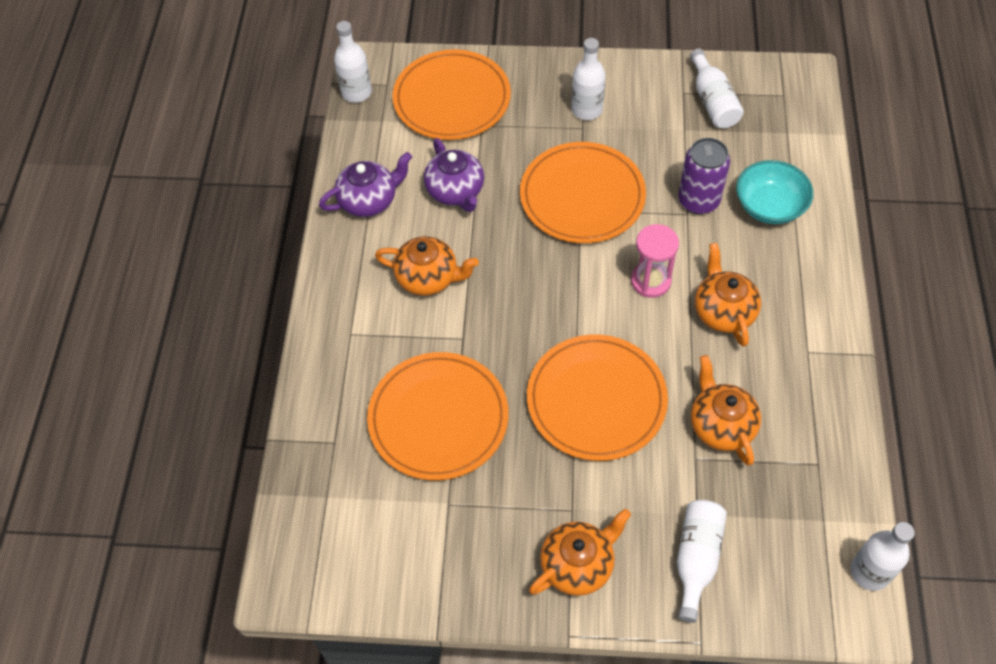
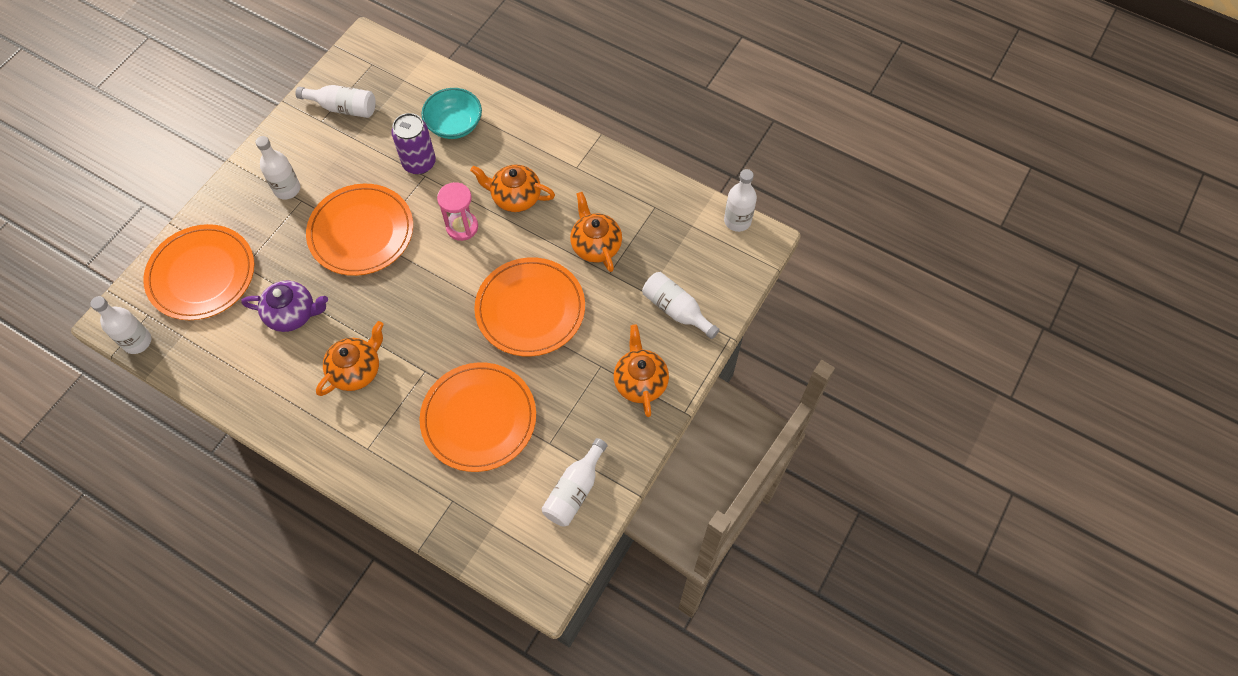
camera: 65 degrees left, 5 degrees up
purple teapot [319,152,412,217] -> none
orange teapot [691,355,761,466] -> orange teapot turned 60 degrees clockwise [570,192,622,272]
none -> white bottle [541,438,608,527]

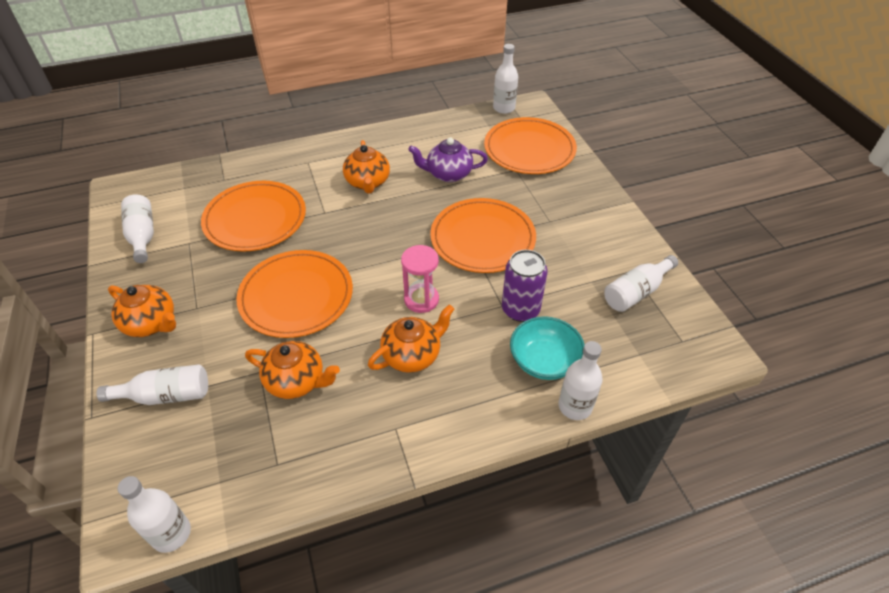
camera: 130 degrees right, 15 degrees down
purple teapot [241,281,328,332] -> purple teapot turned 45 degrees clockwise [408,137,488,182]
white bottle [255,136,300,200] -> white bottle moved to [558,341,603,420]

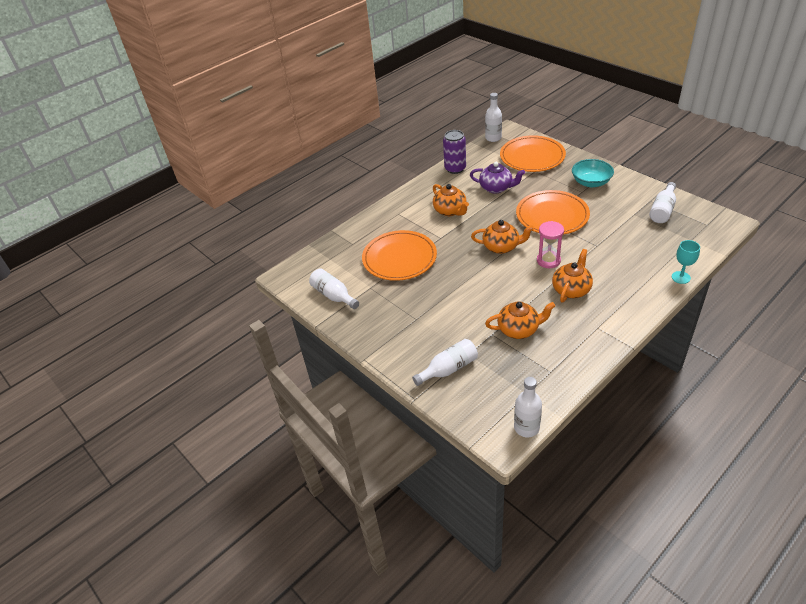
camera: 20 degrees left, 5 degrees down
orange teapot [108,285,176,337] -> orange teapot moved to [471,220,534,254]
orange plate [236,250,353,338] -> none
purple teapot [408,137,488,182] -> purple teapot turned 135 degrees counterclockwise [470,162,525,194]
purple can [502,250,548,322] -> purple can moved to [443,130,466,174]
turquoise bowl [510,316,585,380] -> turquoise bowl moved to [572,159,614,187]
white bottle [558,341,603,420] -> turquoise goblet [672,240,700,284]

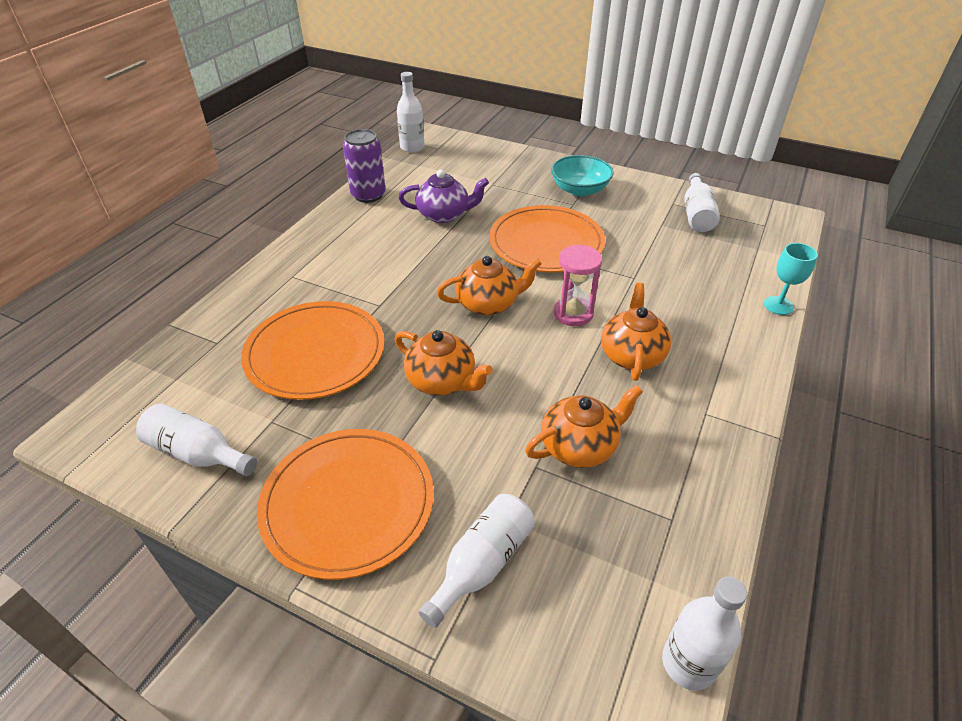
camera: 25 degrees left, 0 degrees up
orange teapot [433,184,469,216] -> orange teapot moved to [395,330,493,396]
orange plate [500,135,566,172] -> orange plate moved to [257,429,434,580]

